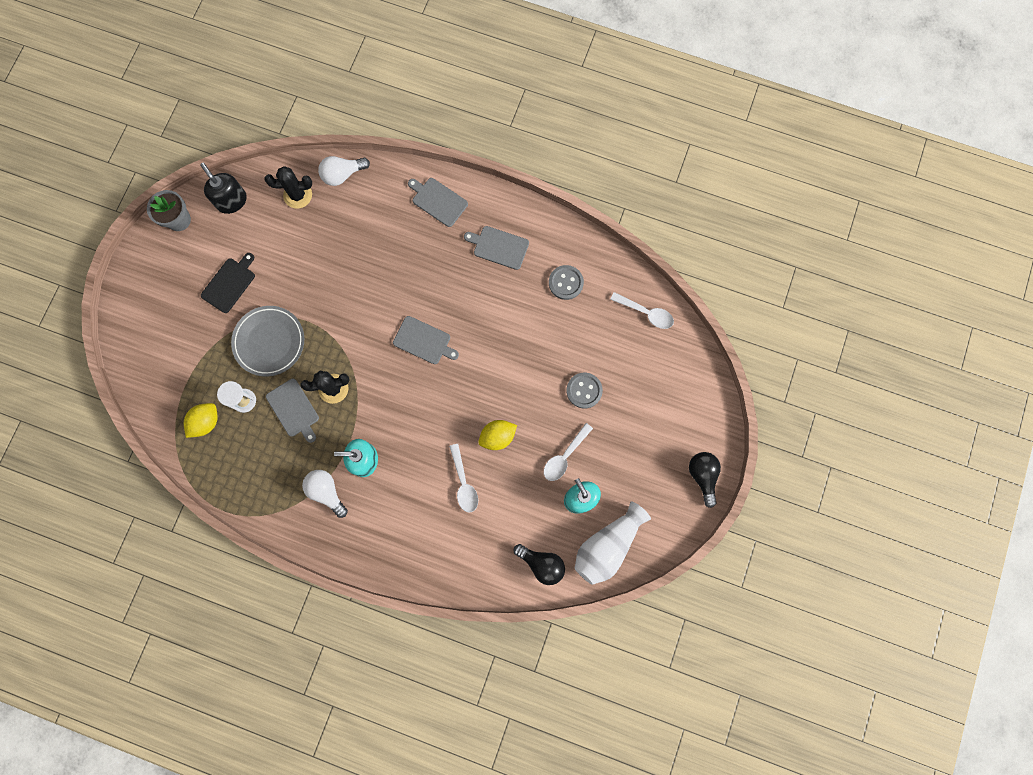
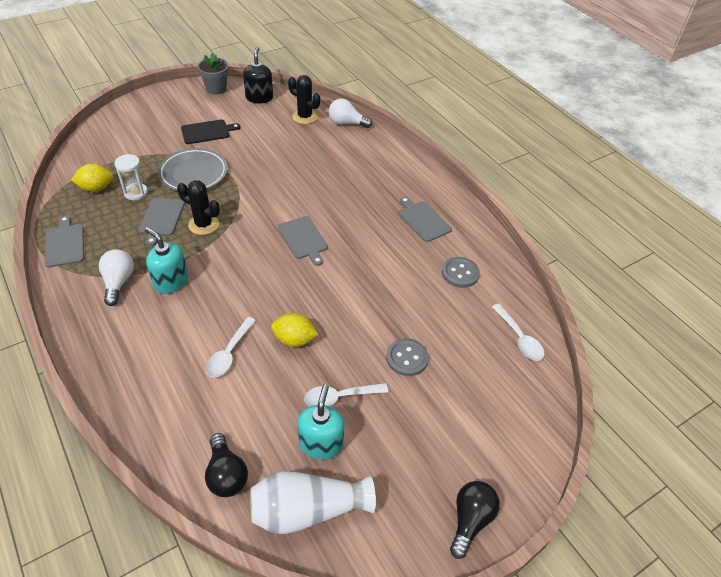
camera: 35 degrees right, 30 degrees down
grey cutting board [408,178,468,227] -> grey cutting board moved to [45,216,84,267]

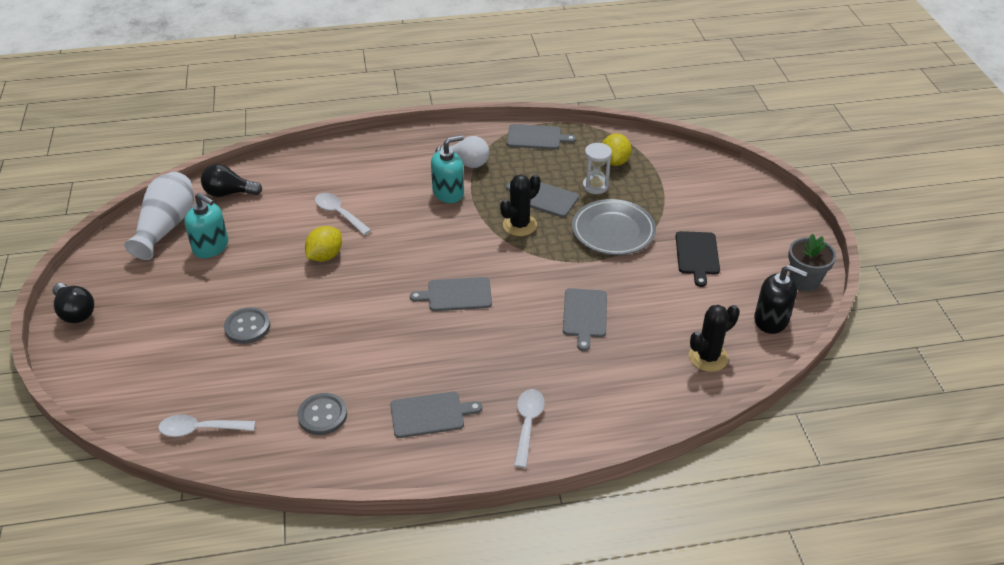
camera: 115 degrees right, 5 degrees down
white spoon [304,383,388,406] -> white spoon moved to [514,389,545,468]
white light bulb [329,99,372,128] -> none
none -> grey cutting board [563,288,607,351]

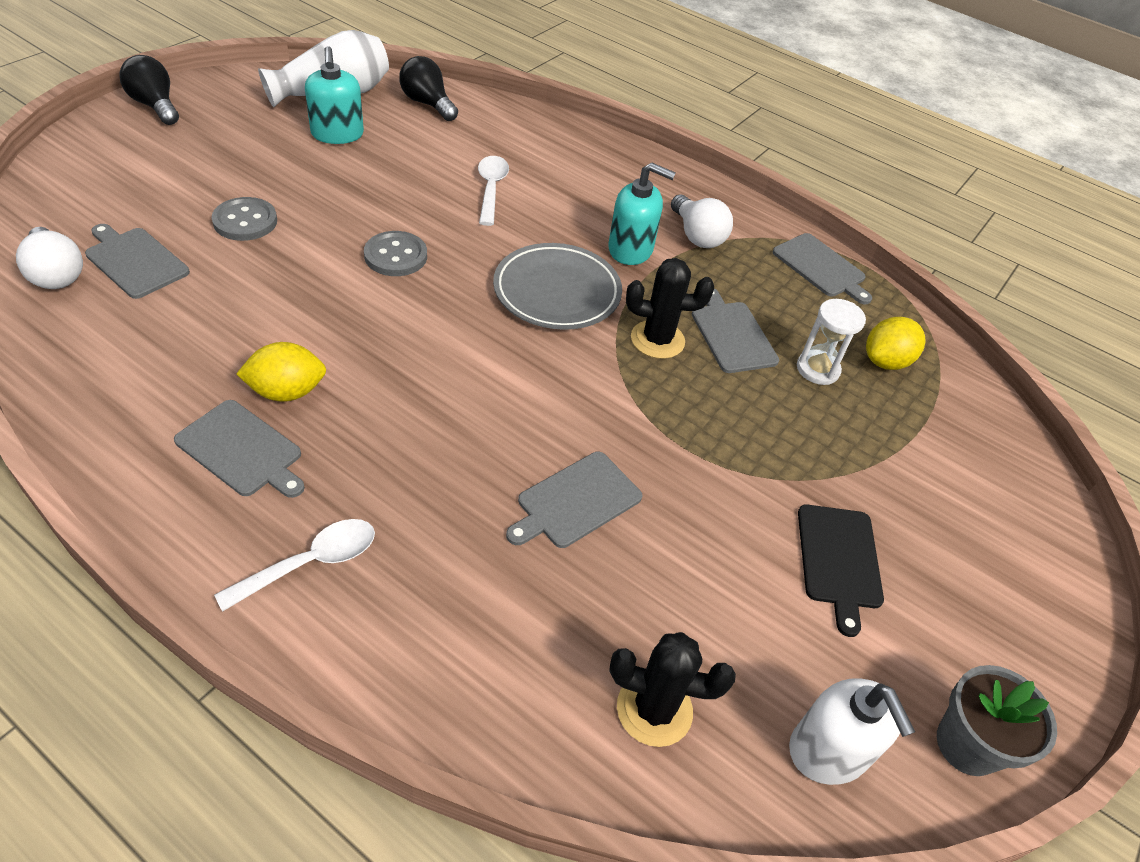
camera: 40 degrees right, 5 degrees up
black light bulb [52,283,94,323] -> black light bulb turned 135 degrees clockwise [119,55,179,125]
white spoon [159,414,256,437] -> white light bulb [16,227,83,289]
grey button [297,393,347,435] -> grey button moved to [364,231,427,276]
yellow lemon [305,226,342,262] -> yellow lemon moved to [236,342,326,402]
grey cutting board [410,277,492,311] -> grey cutting board moved to [85,224,190,299]
grey plate [572,199,656,255] -> grey plate moved to [493,243,622,330]
black cutting board [676,231,720,287] -> black cutting board turned 45 degrees counterclockwise [798,504,884,637]
black soap dispenser [754,265,808,334] -> white soap dispenser [789,678,915,785]

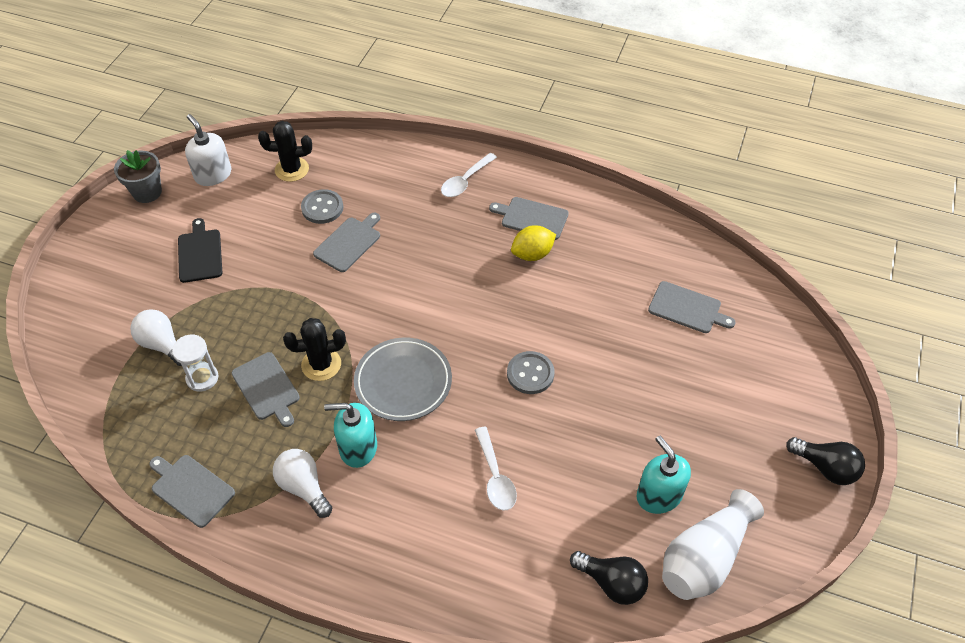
camera: 170 degrees right, 5 degrees up
white light bulb [16,227,83,289] -> white light bulb moved to [130,309,182,366]
grey button [212,197,277,241] -> grey button moved to [301,189,343,224]
yellow lemon [866,317,925,370] -> none

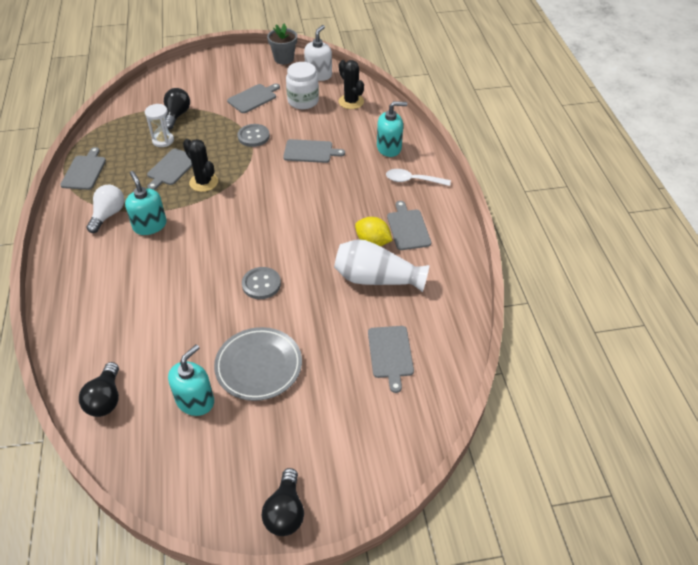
camera: 60 degrees right, 5 degrees down
white light bulb [130,309,182,366] -> black light bulb [164,88,190,130]
black cutting board [178,218,222,283] -> grey cutting board [227,84,280,113]
grey button [301,189,343,224] -> grey button moved to [237,124,270,147]
grey plate [354,338,452,421] -> grey plate moved to [214,327,302,401]
white spoon [475,426,517,510] -> none
white vase [662,489,764,600] -> white vase moved to [334,239,429,292]
none -> white jar [286,62,319,109]
none -> turquoise soap dispenser [377,101,407,157]

